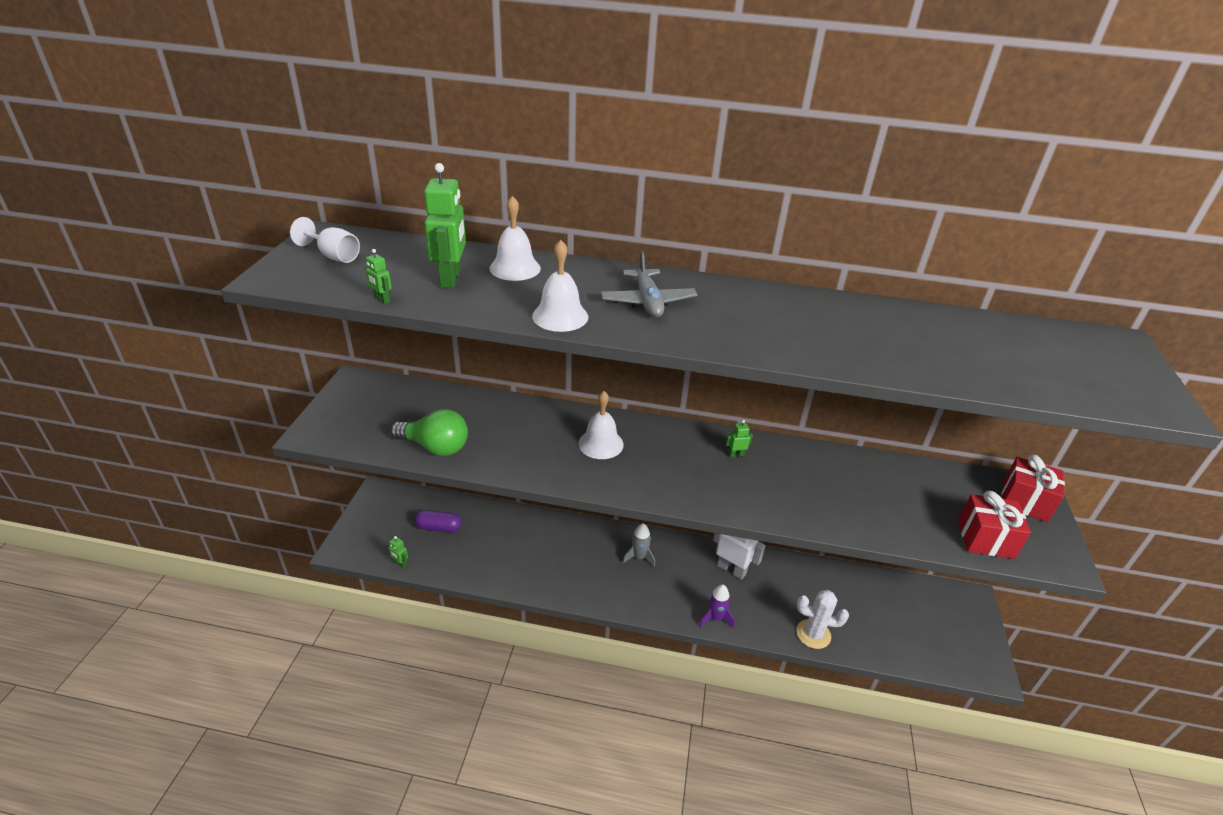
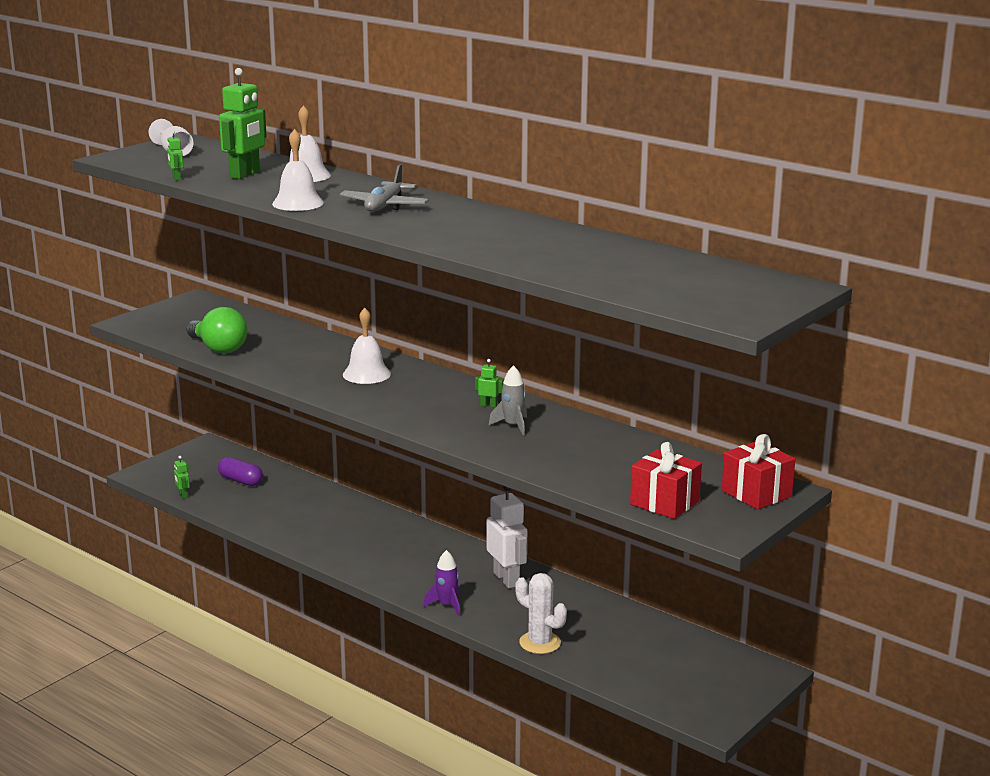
camera: 30 degrees right, 15 degrees down
grey rocket [623,523,655,567] -> grey rocket moved to [489,365,527,435]

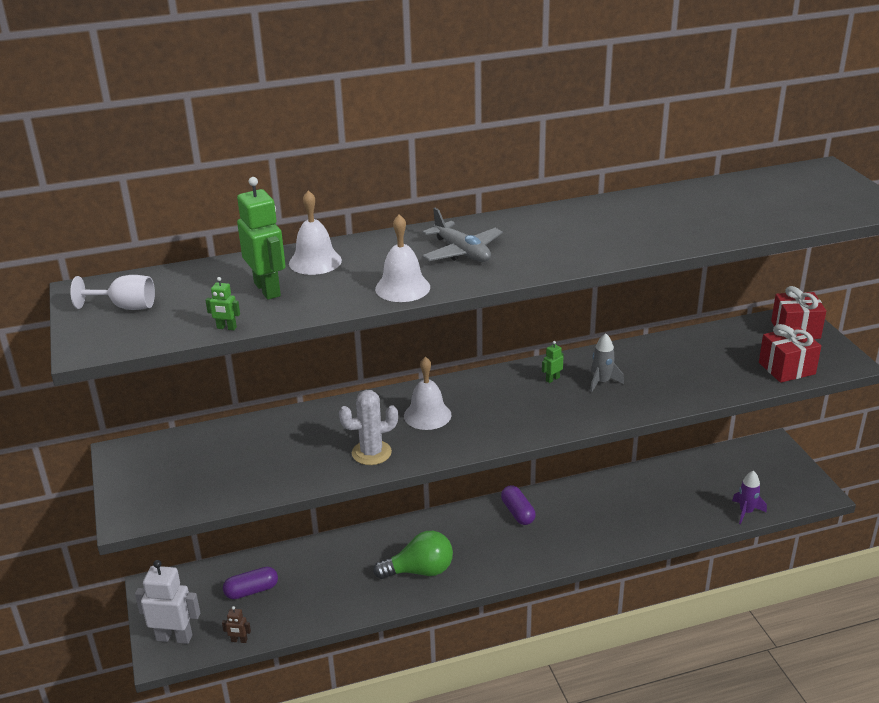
camera: 55 degrees left, 10 degrees up
green robot [174,456,190,498] -> brown robot [222,606,251,643]
green light bulb [186,307,247,353] -> green light bulb moved to [373,531,453,579]
purple rocket [424,550,460,616] -> purple rocket moved to [732,471,767,524]
white robot [487,486,527,588] -> white robot moved to [135,560,200,644]
white cactus [515,573,567,654] -> white cactus moved to [339,390,398,465]
none -> purple capsule [501,485,536,525]

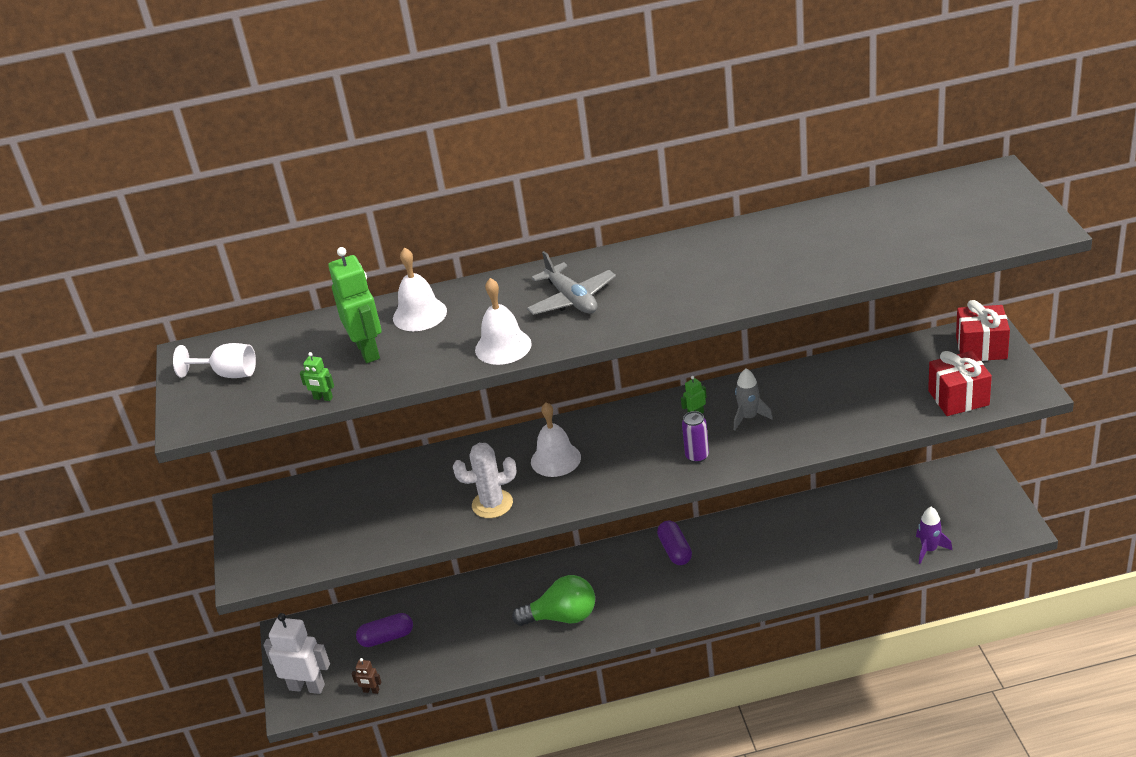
camera: 10 degrees right, 5 degrees up
none -> purple can [682,411,709,463]

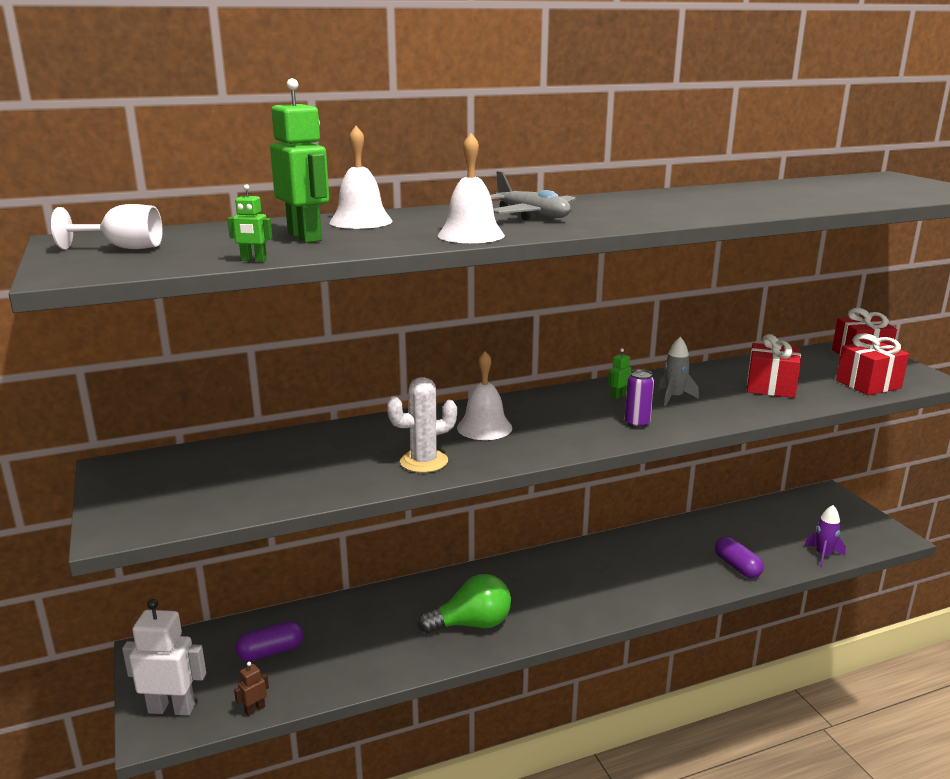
camera: 15 degrees left, 15 degrees down
brown robot [352,658,381,694] -> brown robot turned 135 degrees clockwise [234,662,269,716]
purple capsule [657,520,692,565] -> purple capsule moved to [715,536,764,578]
none -> red gift [747,334,801,398]

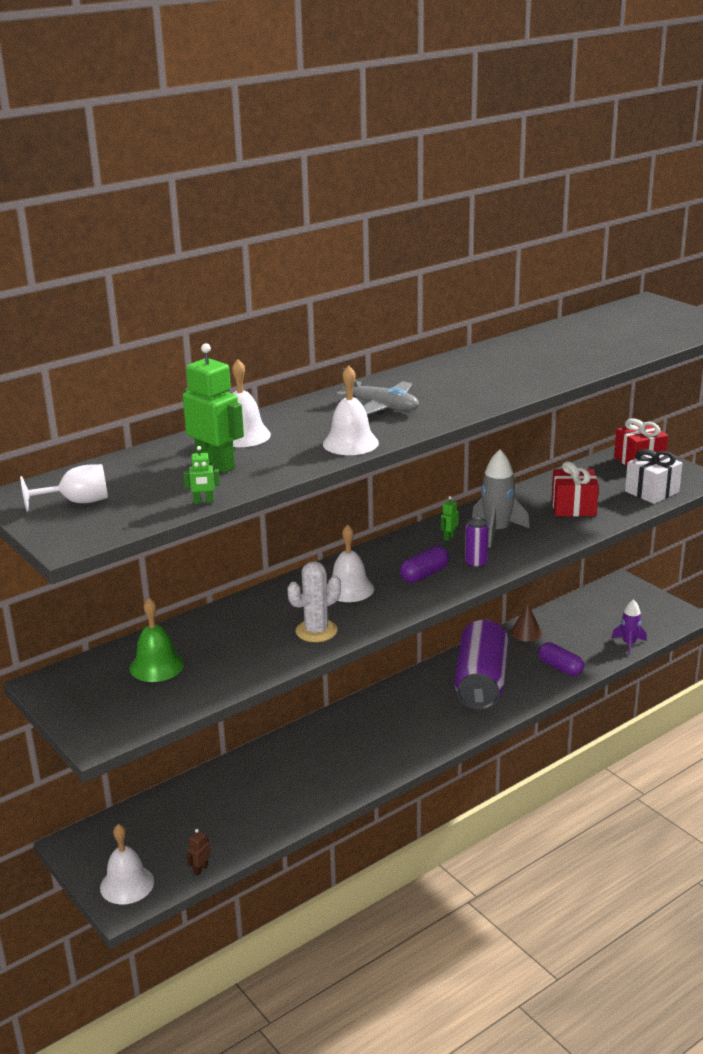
camera: 15 degrees left, 5 degrees up
white robot [122,599,206,716] -> white bell [100,824,154,904]
purple capsule [235,621,303,662] -> purple capsule moved to [400,546,449,583]
green light bulb [418,574,511,634] -> none
grey rocket [659,337,699,406] -> grey rocket [472,449,530,548], size x1.56
red gift [836,333,909,395] -> white gift [625,449,682,504]
none -> green bell [130,598,184,682]
none -> purple can [454,619,508,710]
none -> brown cone [511,604,542,642]

